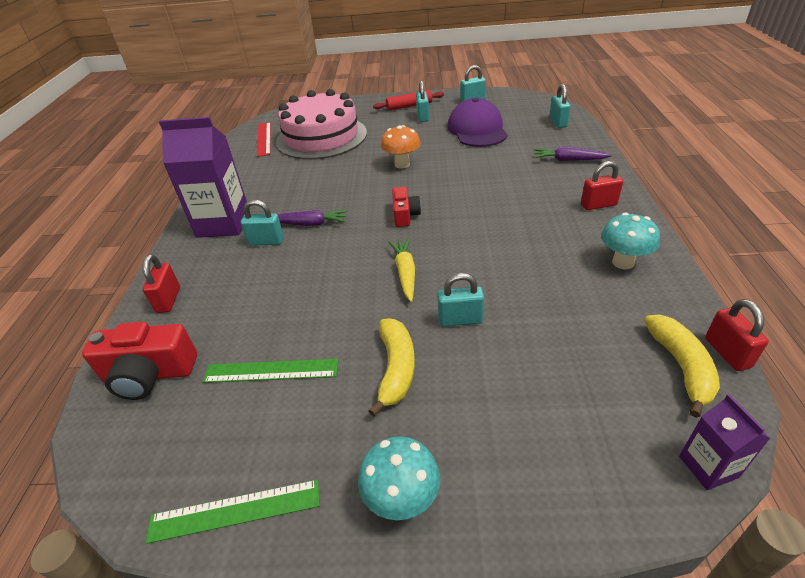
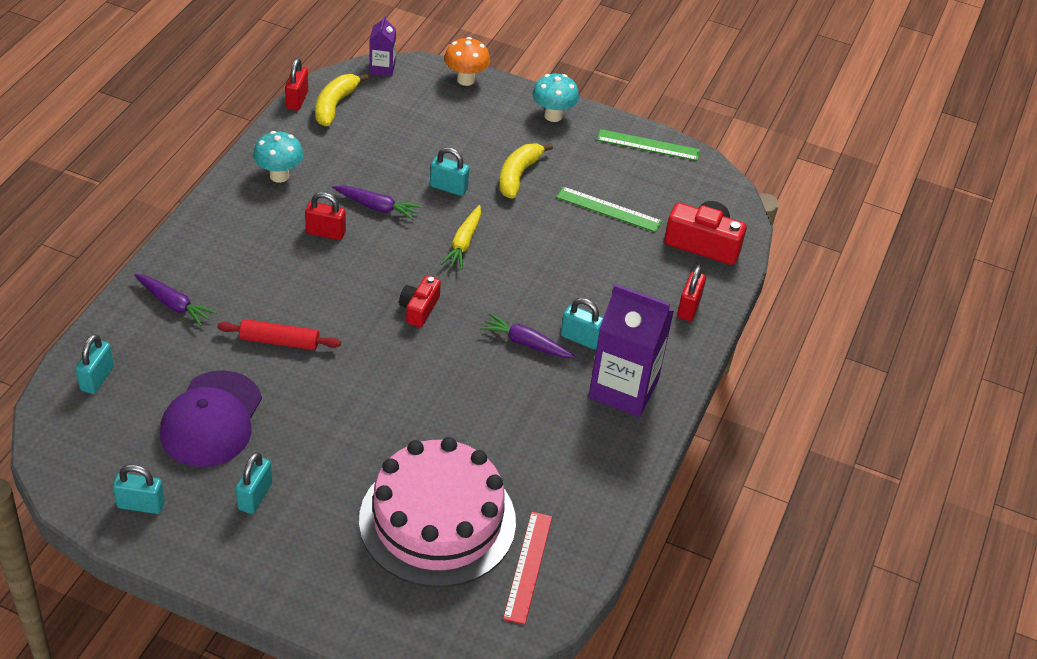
camera: 165 degrees left, 5 degrees up
red rolling pin [373,90,444,111] -> red rolling pin moved to [217,319,341,350]
orange mushroom [381,125,421,169] -> orange mushroom moved to [444,37,490,86]
red padlock [581,161,623,210] -> red padlock moved to [305,192,346,240]
none -> purple carrot [332,185,421,220]

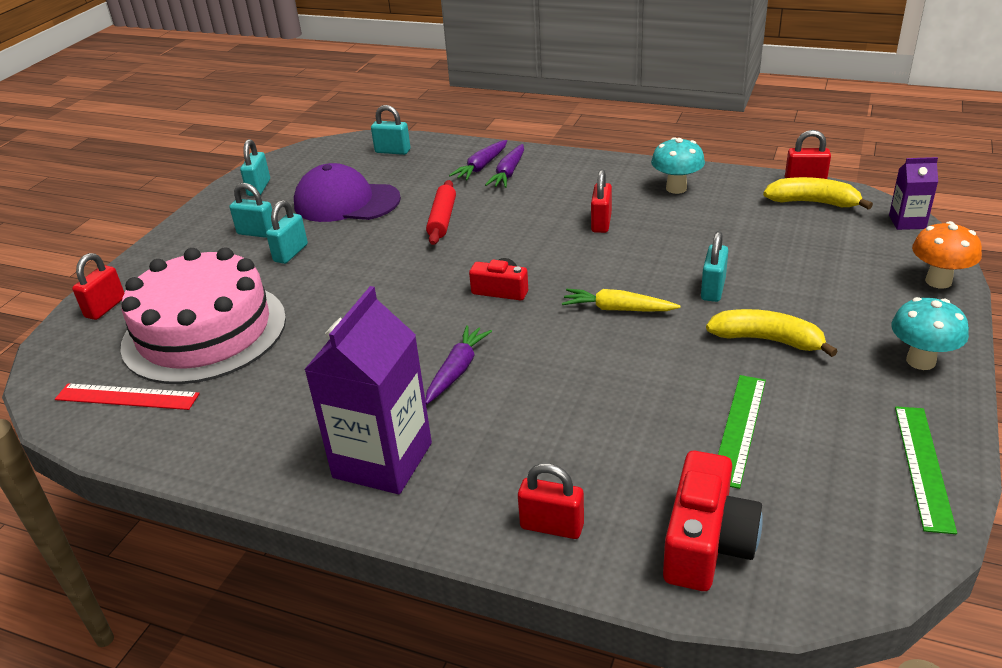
camera: 95 degrees right, 10 degrees down
purple carrot [332,185,421,220] -> purple carrot moved to [485,144,524,188]
turquoise padlock [561,298,603,349] -> turquoise padlock moved to [266,200,308,264]
none -> red padlock [72,253,124,320]

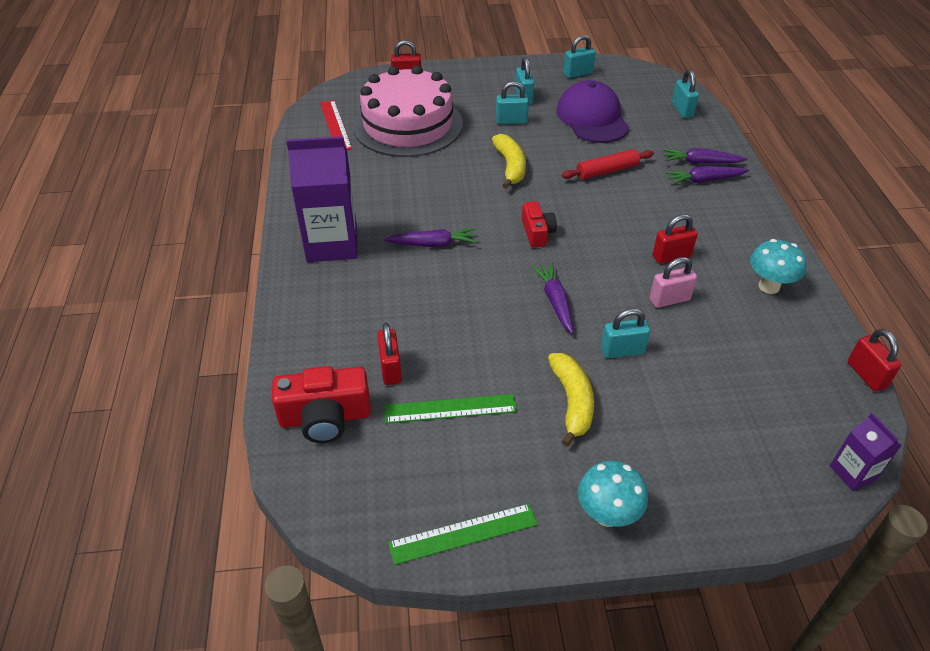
camera: 60 degrees right, 10 degrees up
red padlock [518,463,584,539] -> red padlock moved to [377,323,402,385]
yellow carrot [562,289,681,312] -> purple carrot [531,263,574,334]
yellow banana [763,177,873,210] -> yellow banana moved to [492,134,526,189]
orange mushroom [912,221,982,289] -> none
none -> pink padlock [650,257,697,308]

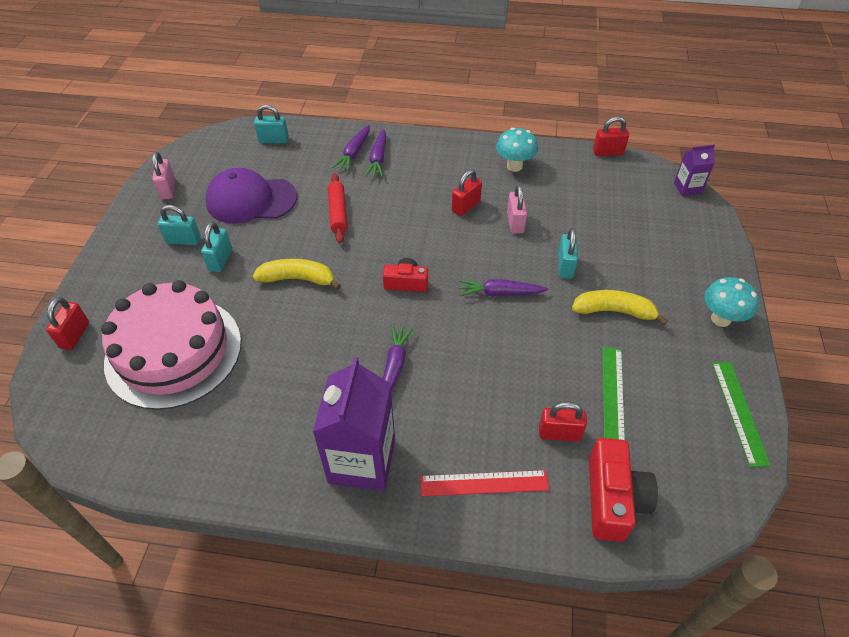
camera: 75 degrees left, 5 degrees up
red ruler [320,100,352,150] -> red ruler moved to [420,470,549,496]
turquoise padlock [564,35,596,78] -> pink padlock [152,152,175,199]
red padlock [653,214,698,264] -> red padlock turned 45 degrees clockwise [452,169,482,216]

